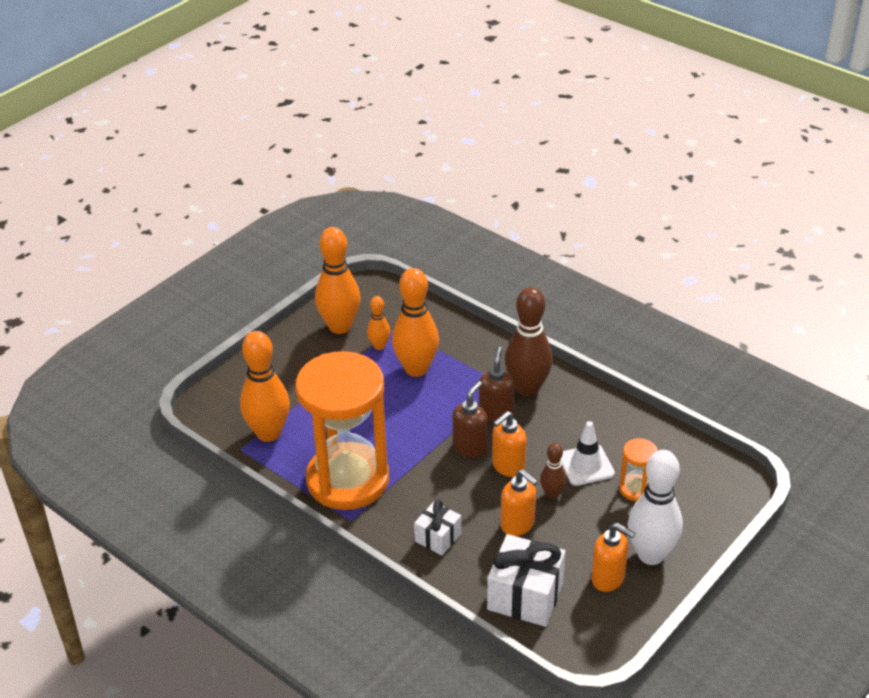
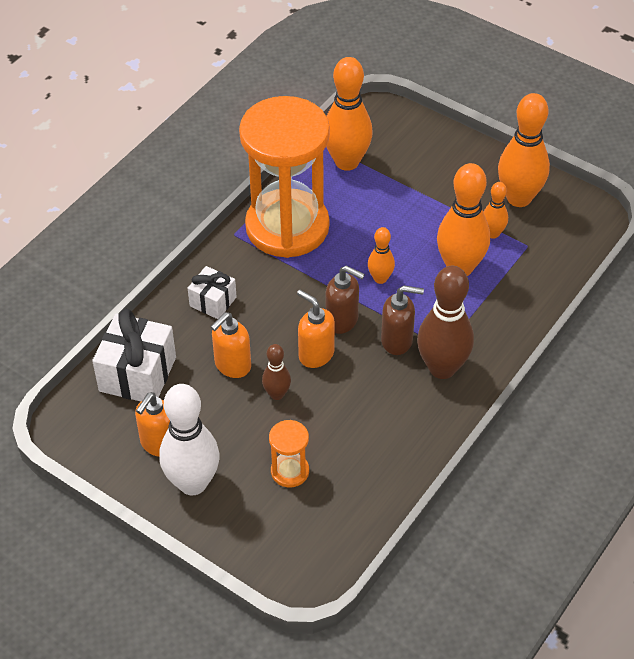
camera: 85 degrees right, 10 degrees up
white traffic cone [561,421,615,486] -> none
none -> orange bowling pin [368,227,395,284]

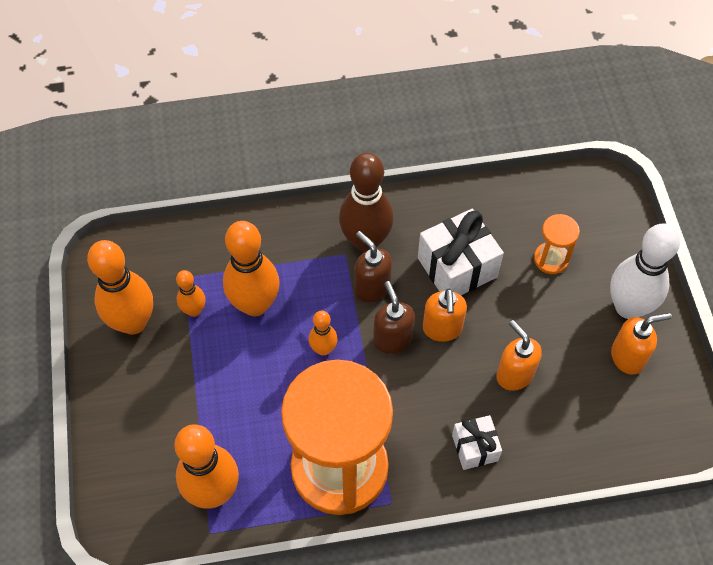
camera: 135 degrees left, 10 degrees up
white gift [92,309,176,402] -> white gift moved to [418,209,504,295]
orange soap dispenser [211,312,251,378] -> orange soap dispenser turned 120 degrees counterclockwise [496,320,542,391]
brown bowling pin [262,344,291,400] -> none

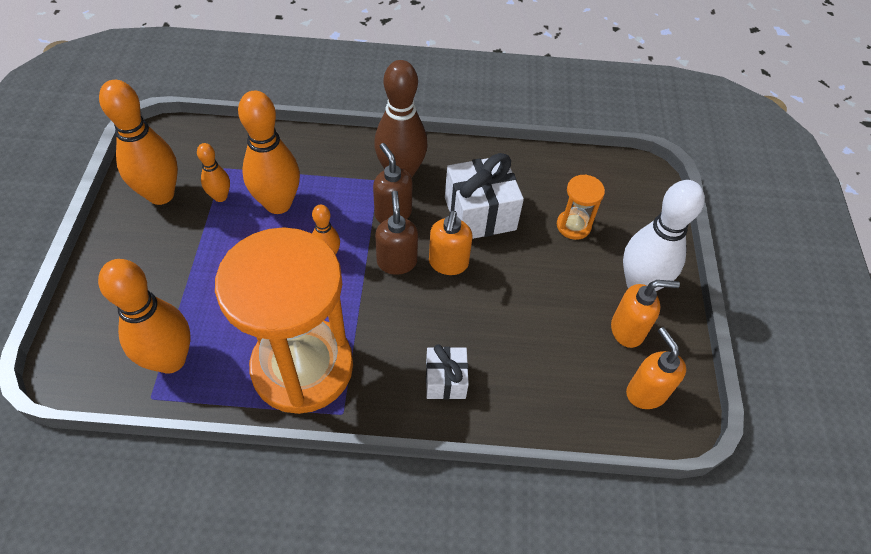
camera: 10 degrees right, 5 degrees down
orange soap dispenser [496,320,542,391] -> orange soap dispenser moved to [626,327,686,409]

